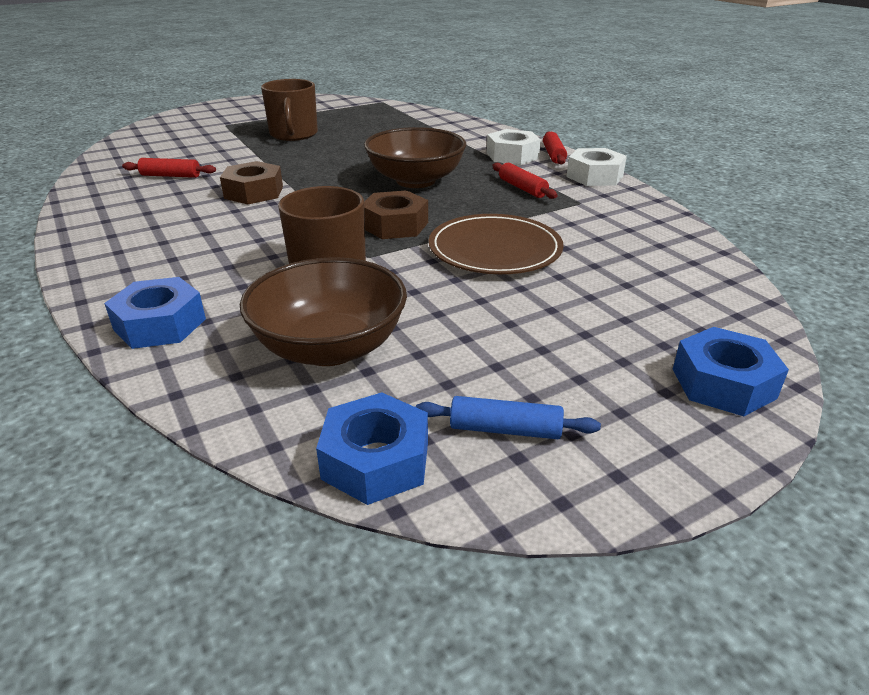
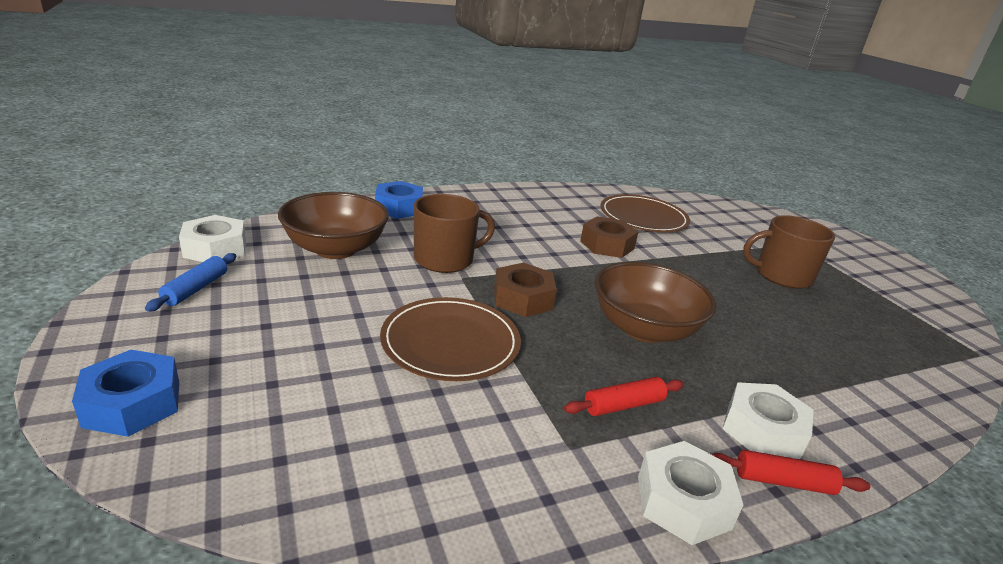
camera: 95 degrees right, 5 degrees down
red rolling pin [122,158,216,178] -> brown plate [600,194,690,232]
blue nut [316,392,428,505] -> white nut [179,215,246,262]

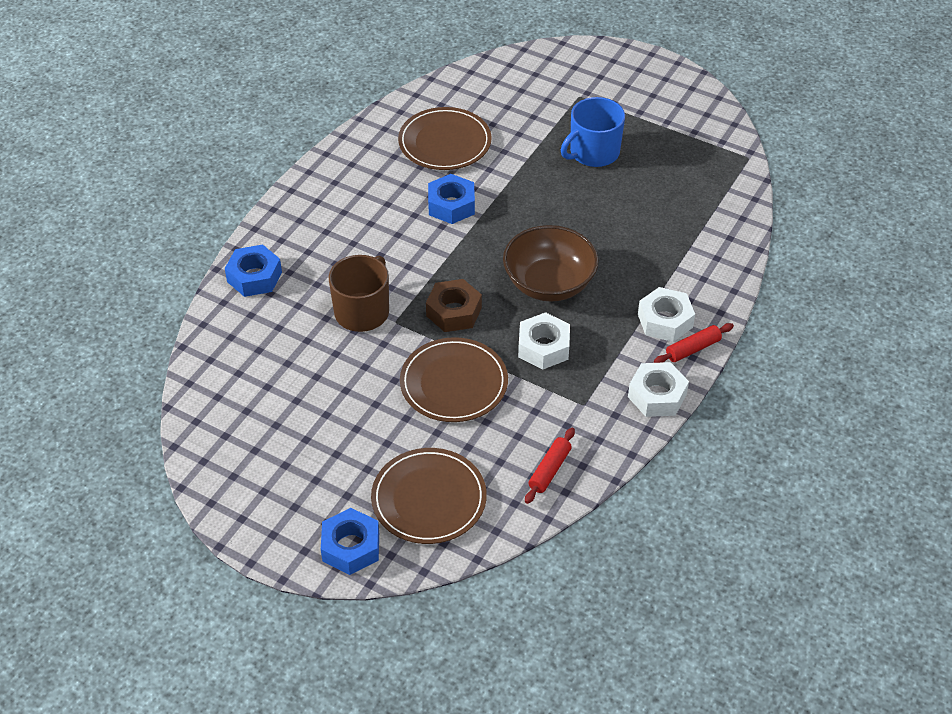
camera: 35 degrees left, 20 degrees up
blue rolling pin [145,253,236,312] -> none
white nut [179,215,246,262] -> white nut moved to [518,312,570,369]
brown bowl [278,192,389,259] -> none
red rolling pin [564,377,684,416] -> red rolling pin moved to [525,428,575,504]
brown nut [580,216,638,258] -> blue nut [428,174,475,224]
brown mug [743,215,835,289] -> blue mug [561,97,625,167]
none -> brown plate [371,448,487,544]

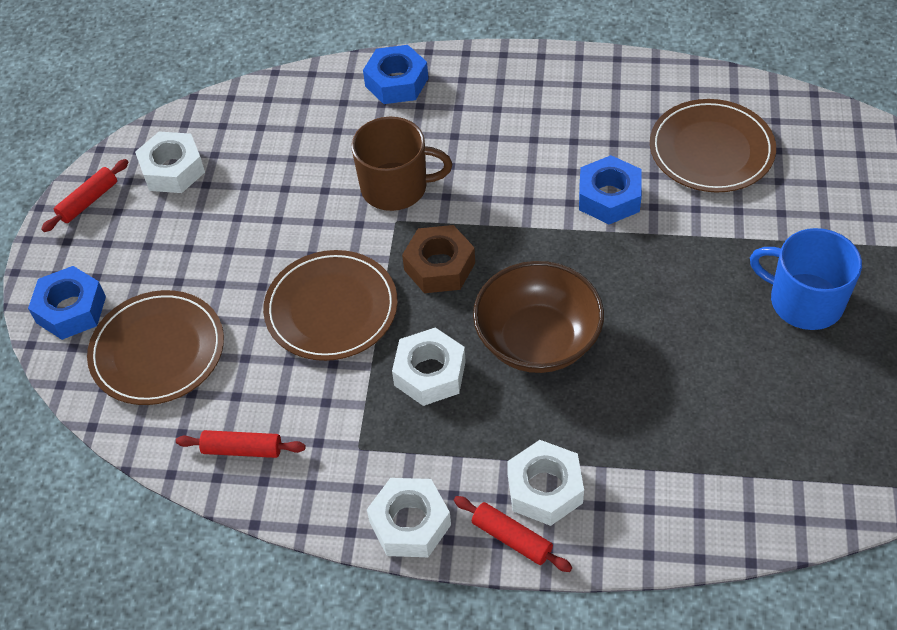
camera: 70 degrees right, 5 degrees up
none -> red rolling pin [41,159,129,232]
none -> white nut [135,132,205,193]

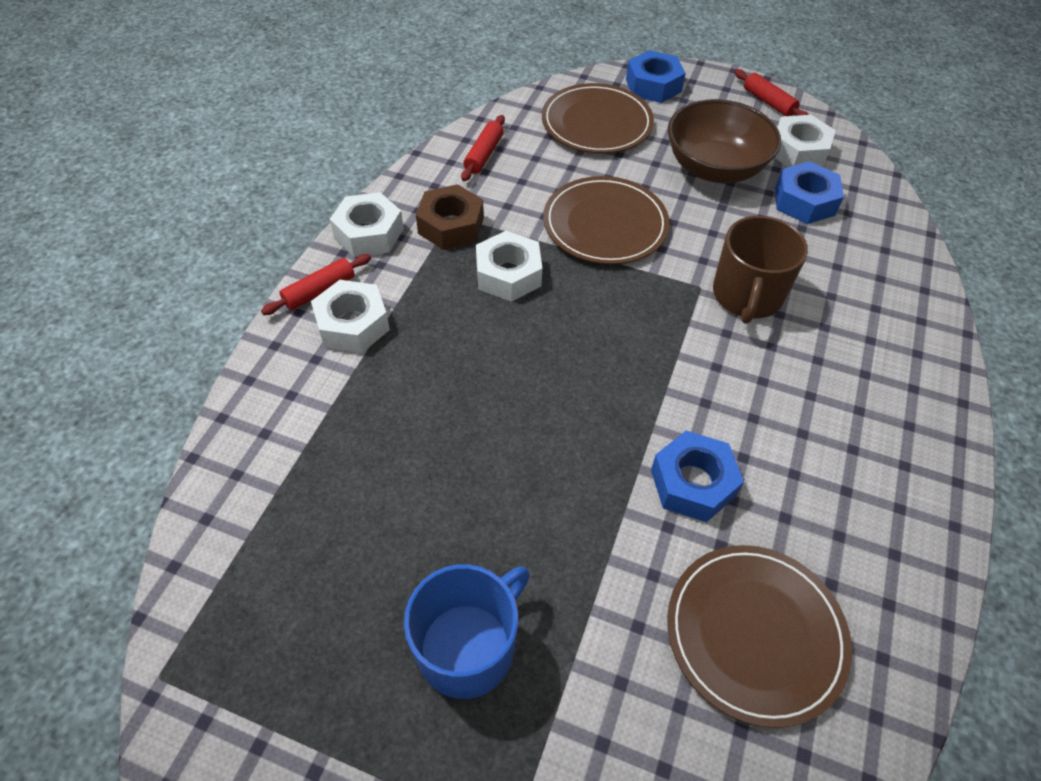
camera: 100 degrees right, 0 degrees up
blue nut [363,45,428,104] -> blue nut moved to [775,161,844,224]
brown nut [402,225,475,293] -> brown nut moved to [416,184,484,250]
brown bowl [473,261,604,373] -> brown bowl moved to [668,99,781,183]

